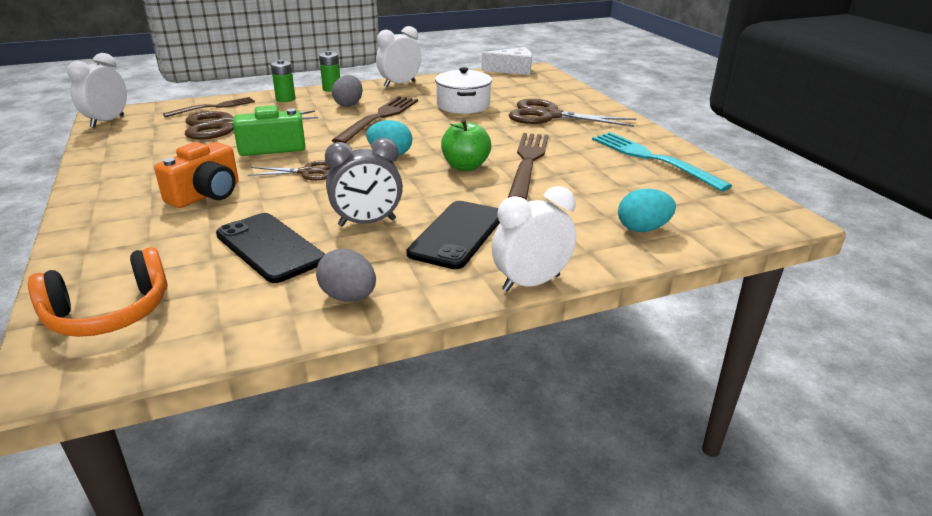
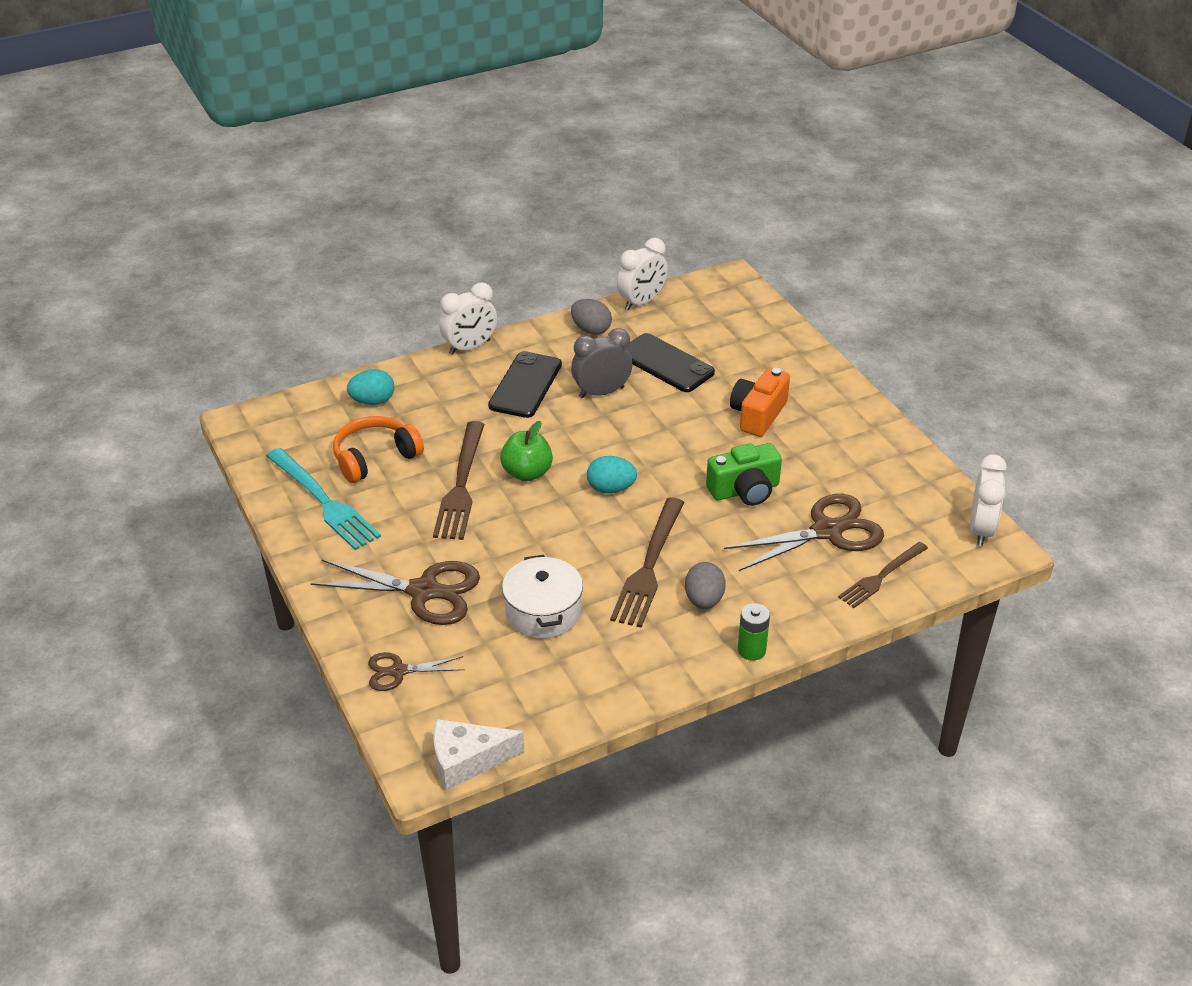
camera: 175 degrees right, 10 degrees up
orange headphones [28,247,168,337] -> orange headphones moved to [333,416,424,483]
brown scissors [248,160,330,181] -> brown scissors moved to [368,652,465,691]
green battery [271,60,295,102] -> none
white clock [376,26,421,87] -> white clock moved to [617,238,668,311]

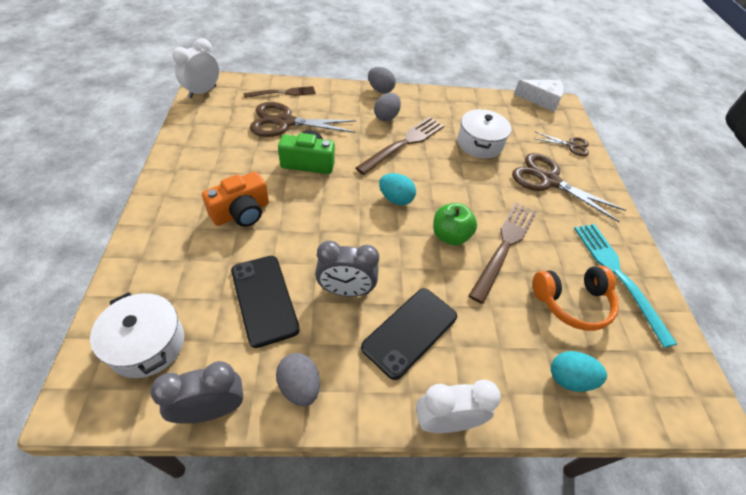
camera: 160 degrees left, 10 degrees up
white clock [617,238,668,311] -> grey clock [150,361,243,424]
green battery [738,603,770,660] -> grey egg [368,67,396,93]
none -> white pot [90,292,184,378]

